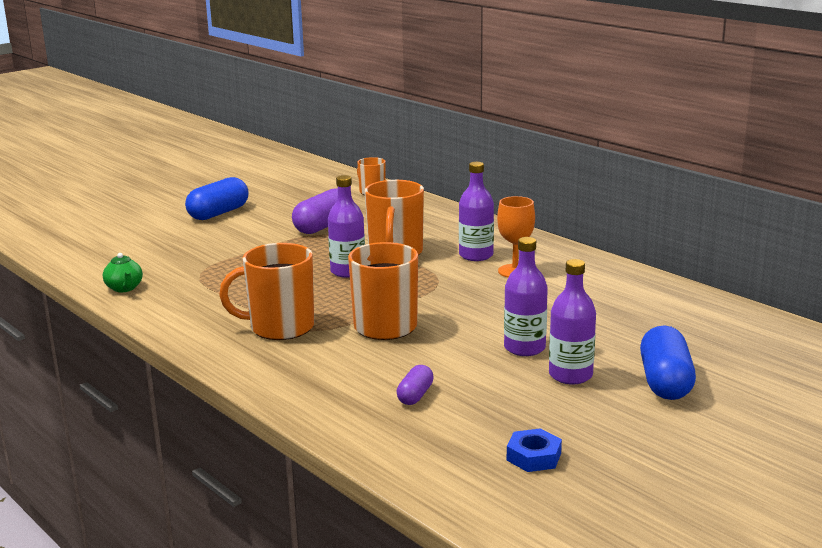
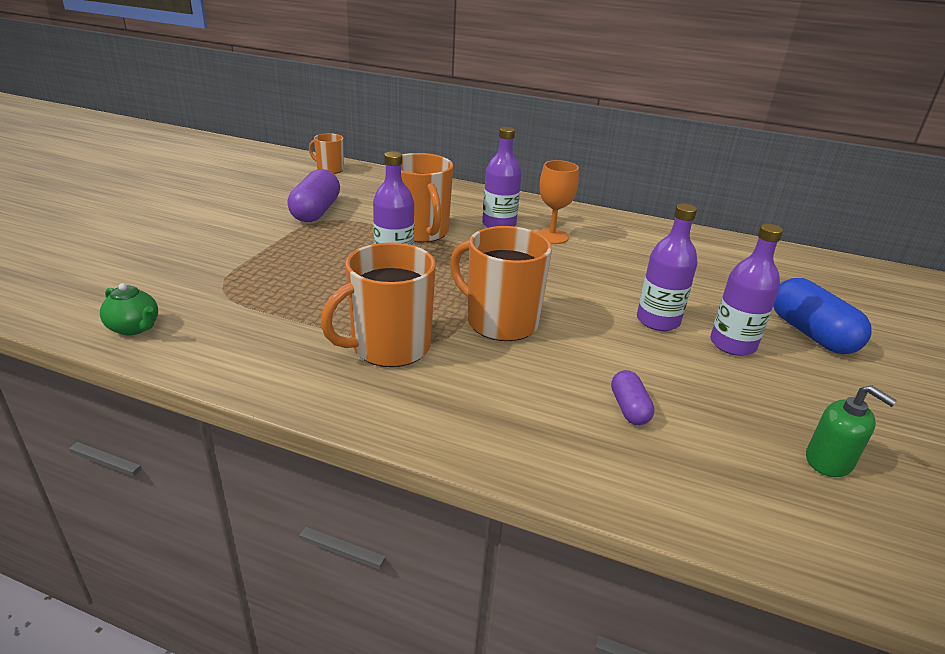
camera: 30 degrees left, 10 degrees up
blue capsule [185,177,249,220] -> none
blue nut [507,428,562,472] -> green soap dispenser [806,385,897,477]

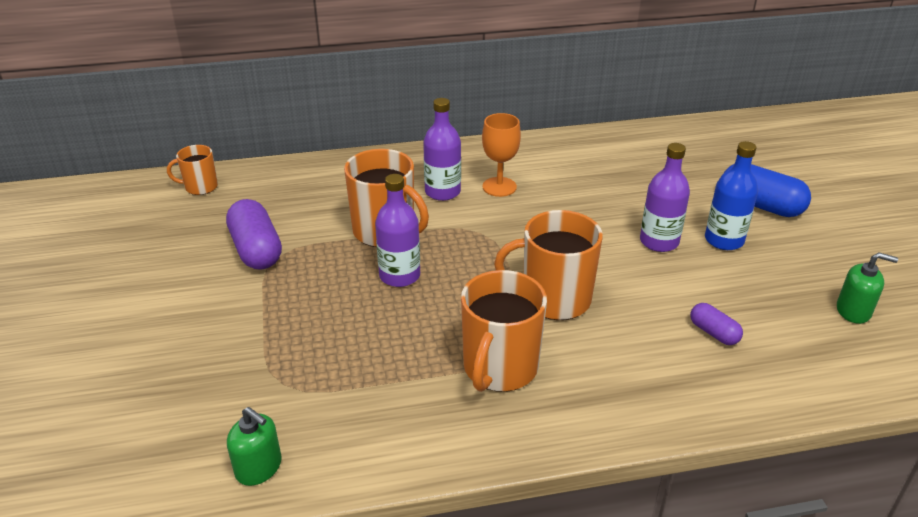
camera: 30 degrees left, 5 degrees up
green teapot [100,283,158,335] -> green soap dispenser [227,407,282,486]
purple bottle [710,224,783,356] -> blue bottle [705,141,758,250]

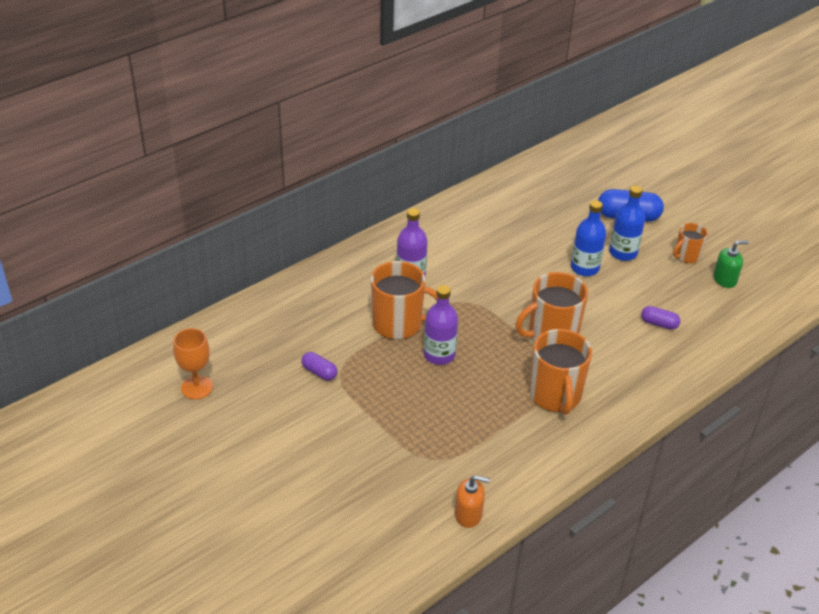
camera: 30 degrees left, 5 degrees up
orange mug [167,145,218,195] -> orange mug moved to [673,223,708,263]
purple capsule [226,199,282,270] -> purple capsule [301,352,337,381], size x0.54
green soap dispenser [227,407,282,486] -> orange soap dispenser [455,475,490,528]
orange goblet [482,113,521,197] -> orange goblet moved to [173,328,213,399]
purple bottle [640,143,690,252] -> blue bottle [571,200,606,276]

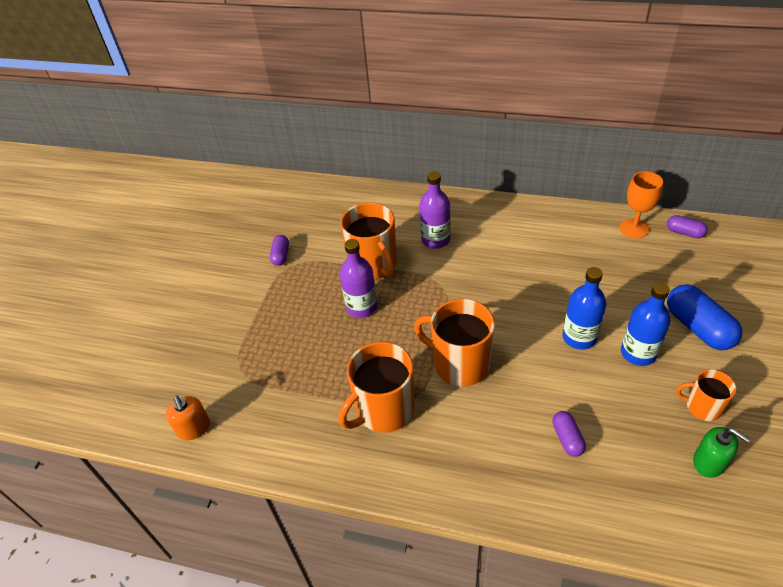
camera: 60 degrees right, 5 degrees up
orange goblet [173,328,213,399] -> orange goblet moved to [620,171,663,239]
none -> purple capsule [667,215,708,238]

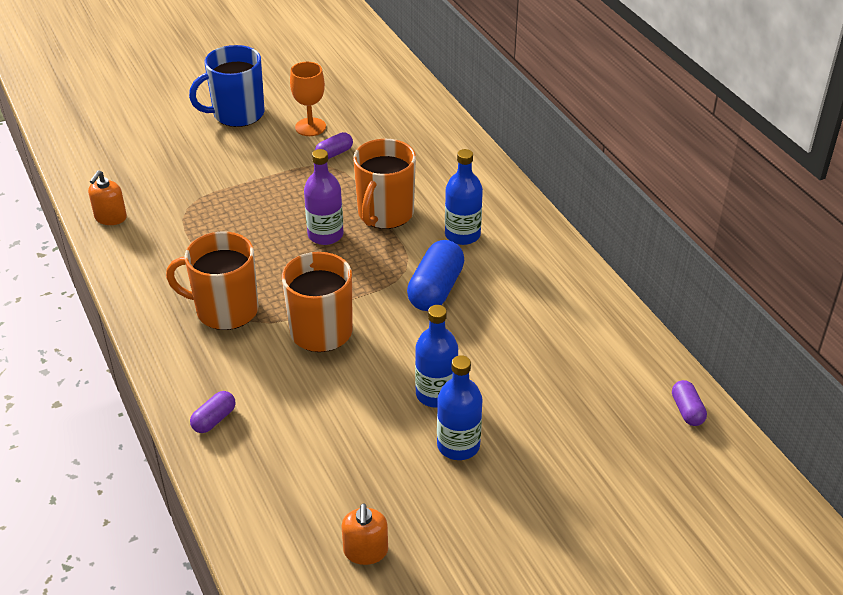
camera: 45 degrees right, 5 degrees down
purple bottle [420,171,451,249] -> blue bottle [445,149,483,245]
purple capsule [552,411,586,457] -> purple capsule moved to [190,391,235,433]
orange goblet [620,171,663,239] -> orange goblet moved to [290,62,326,136]
blue capsule [667,284,742,350] -> blue capsule moved to [407,240,464,311]
orange mug [676,369,736,421] -> none
green soap dispenser [693,427,750,478] -> orange soap dispenser [341,503,388,565]
none -> blue mug [189,45,265,127]

